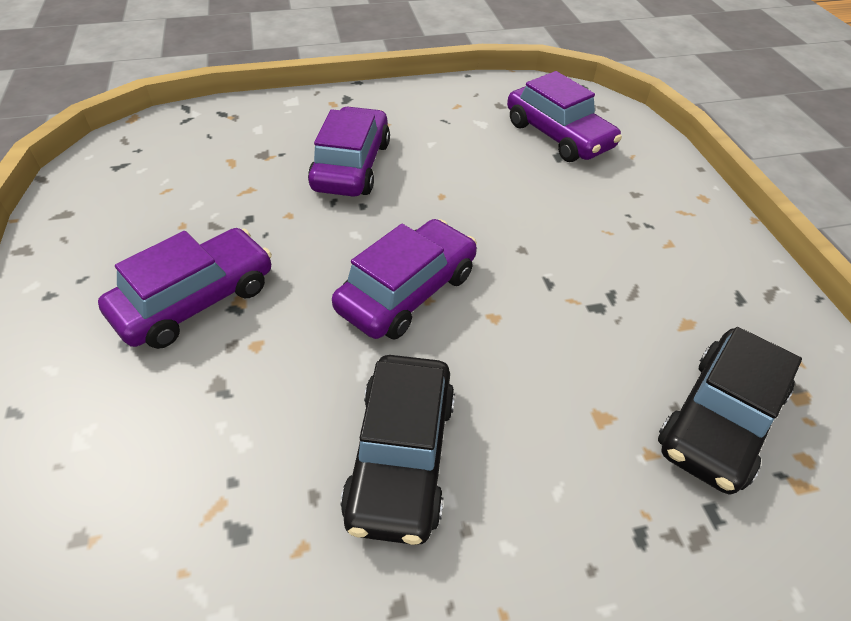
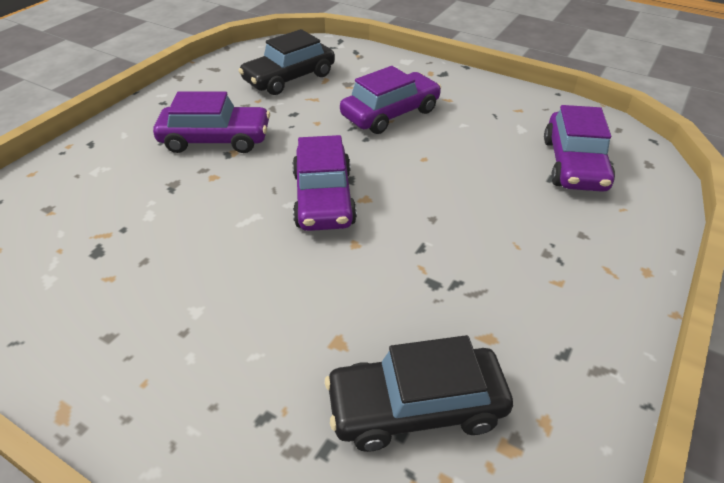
camera: 45 degrees right, 5 degrees down
purple car [332,219,477,339] -> purple car turned 90 degrees clockwise [292,135,357,231]
black car [341,355,455,545] -> black car moved to [238,29,335,95]

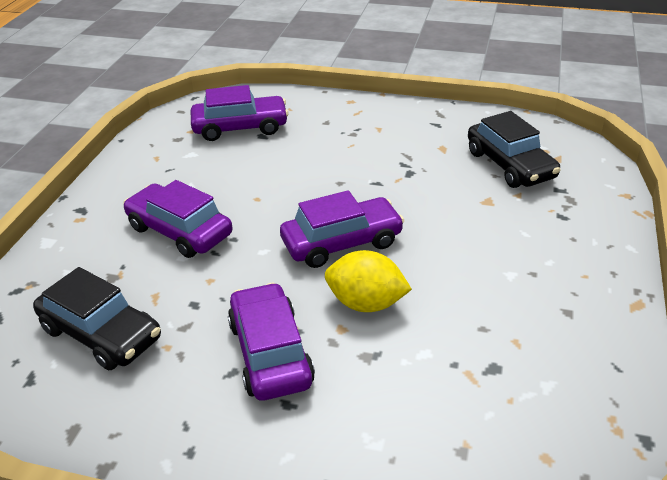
camera: 105 degrees left, 5 degrees down
none -> yellow lemon [325,250,412,312]

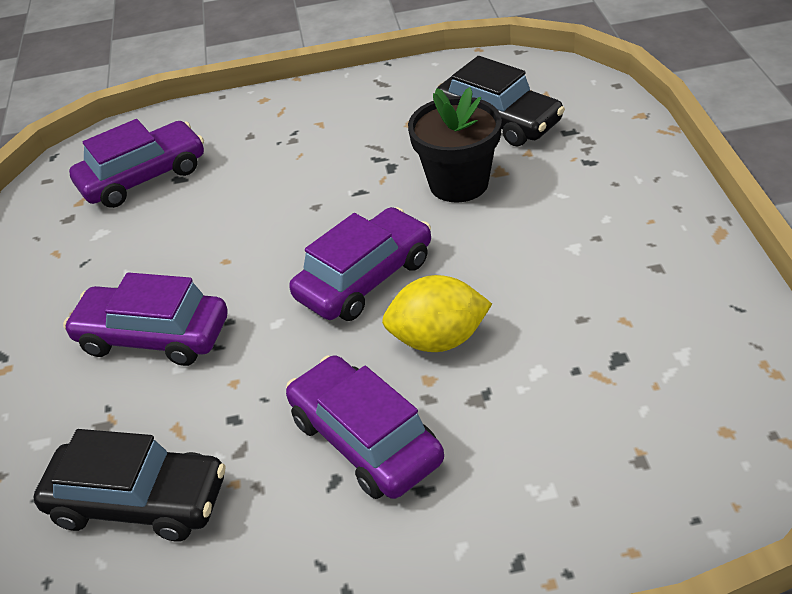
camera: 20 degrees left, 5 degrees up
none -> black flower pot [408,87,502,203]

